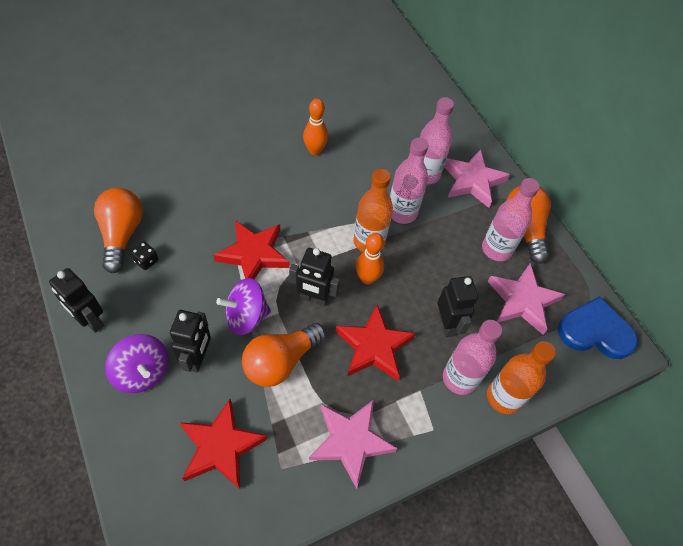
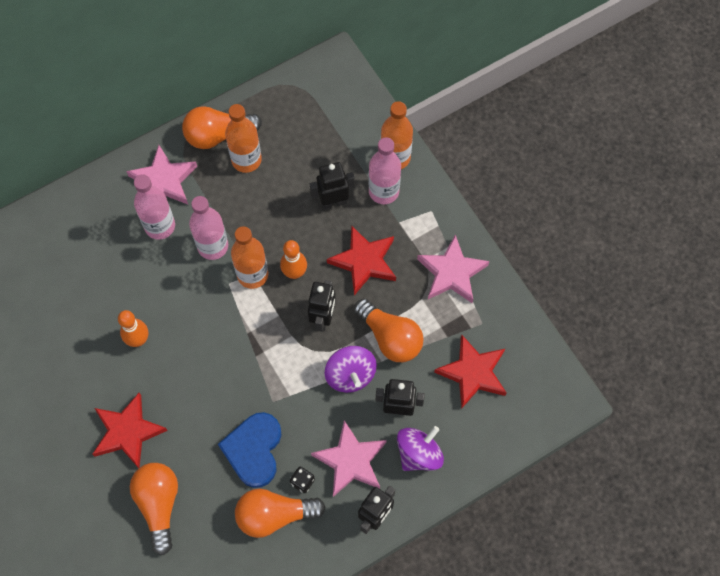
camera: 90 degrees left, 10 degrees up
red star [213,220,289,279] -> red star moved to [93,393,168,468]
pink bottle [482,178,540,261] -> orange bottle [225,104,262,173]
pink star [488,263,565,335] -> pink star moved to [311,420,386,497]
blue heart [558,296,638,359] -> blue heart moved to [218,412,282,488]
none -> orange light bulb [130,463,178,555]

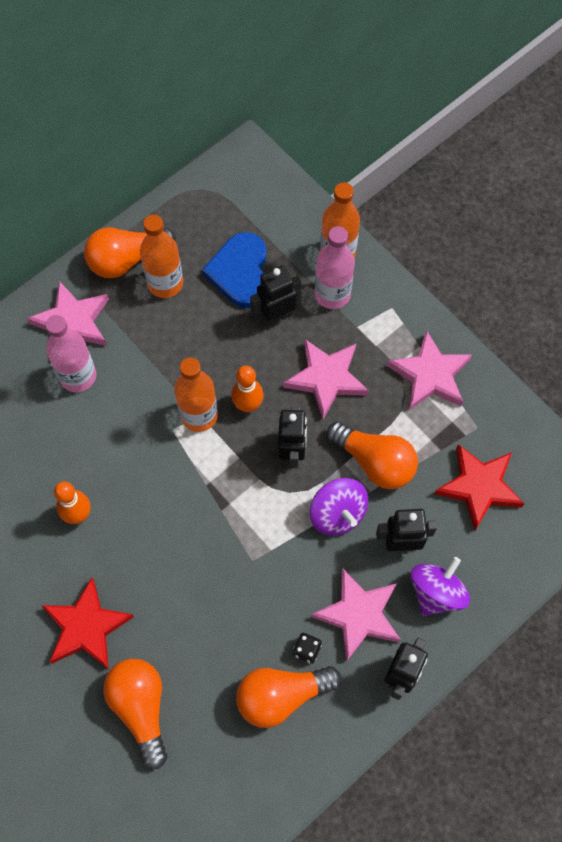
camera: 10 degrees left, 0 degrees up
pink bottle [189,196,228,260] -> none
blue heart [218,412,282,488] -> blue heart moved to [202,232,267,308]
red star [327,225,396,295] -> pink star [283,339,369,419]

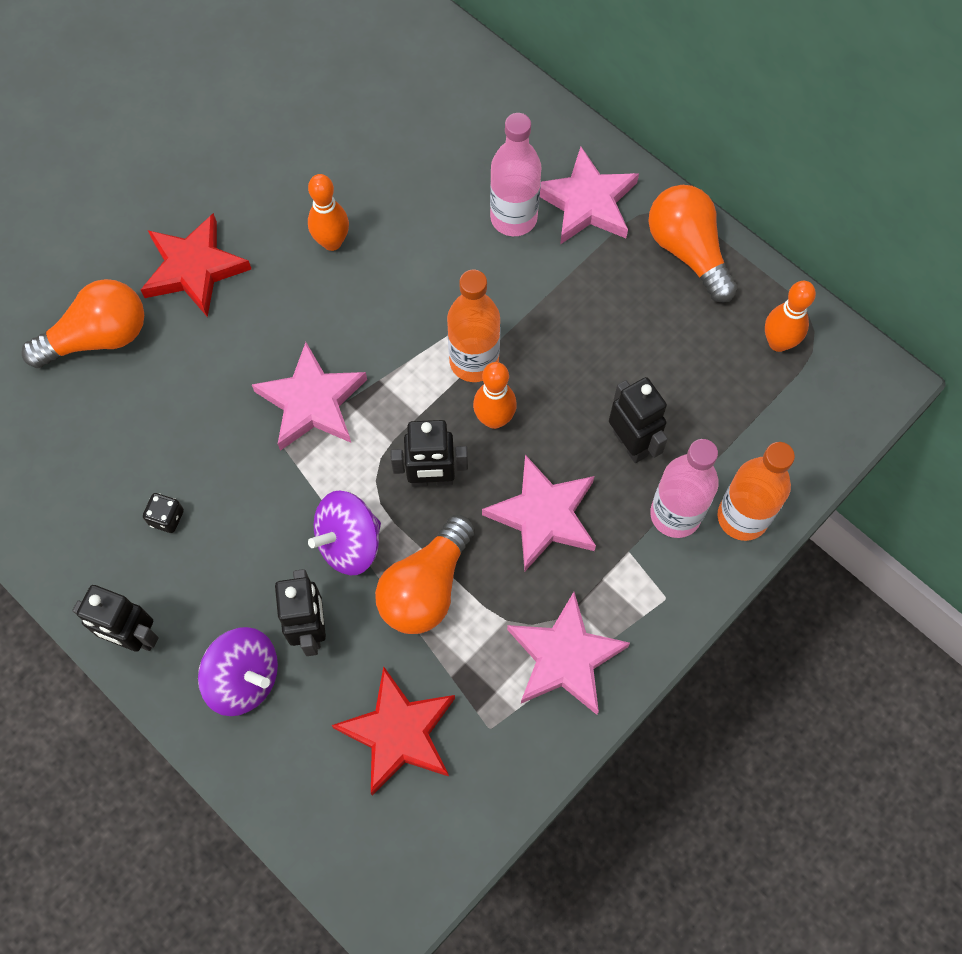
camera: 85 degrees right, 0 degrees up
orange bottle [140,215,183,298] -> none
blue heart [202,232,267,308] -> none
orange light bulb [236,666,341,728] -> none
pink star [311,568,401,662] -> pink star moved to [251,342,367,451]
none -> orange bowling pin [765,281,816,352]

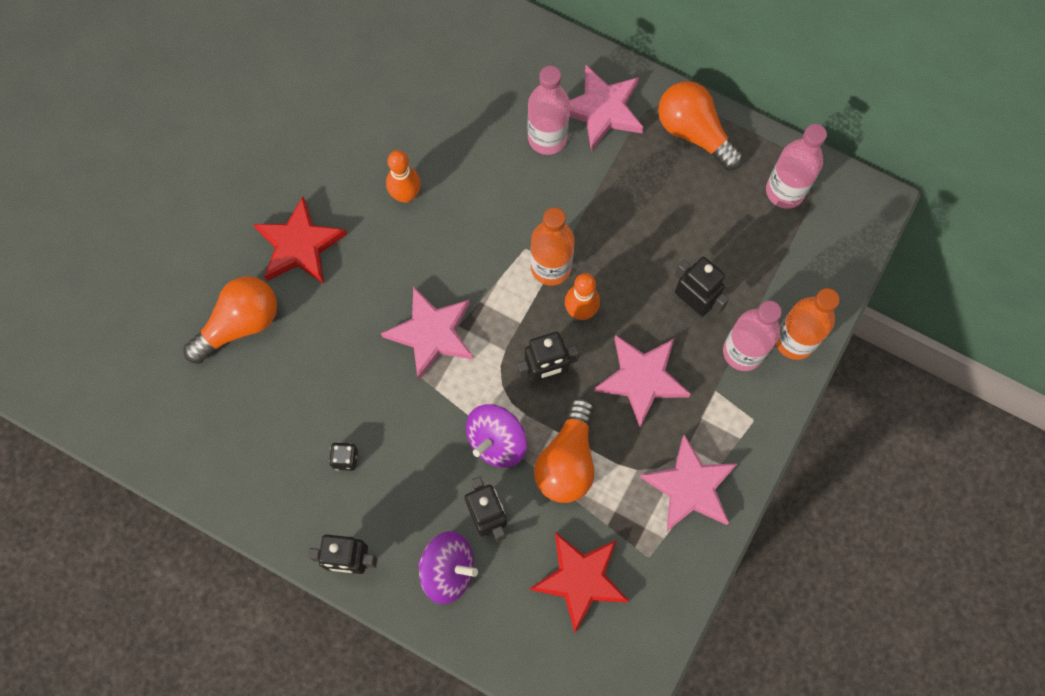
camera: 15 degrees left, 5 degrees up
orange bowling pin [765,281,816,352] -> pink bottle [766,124,827,209]

